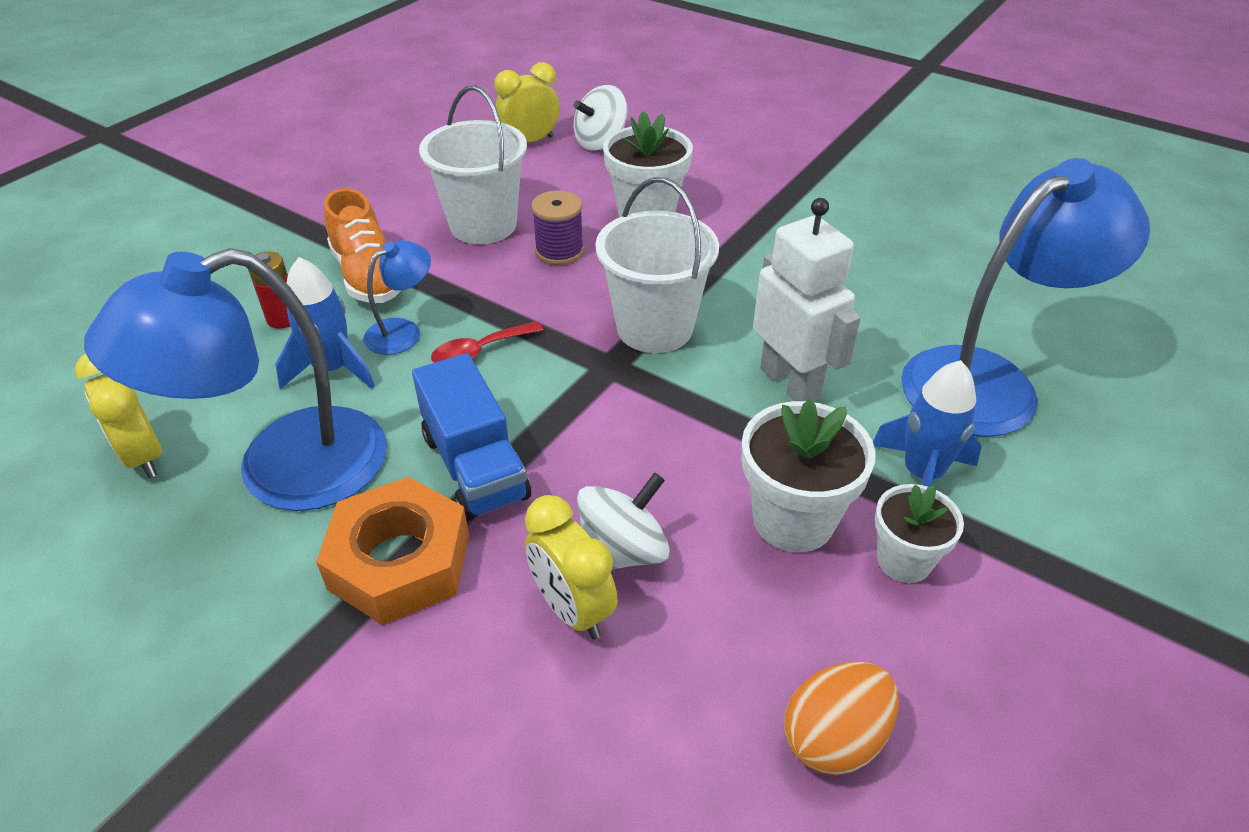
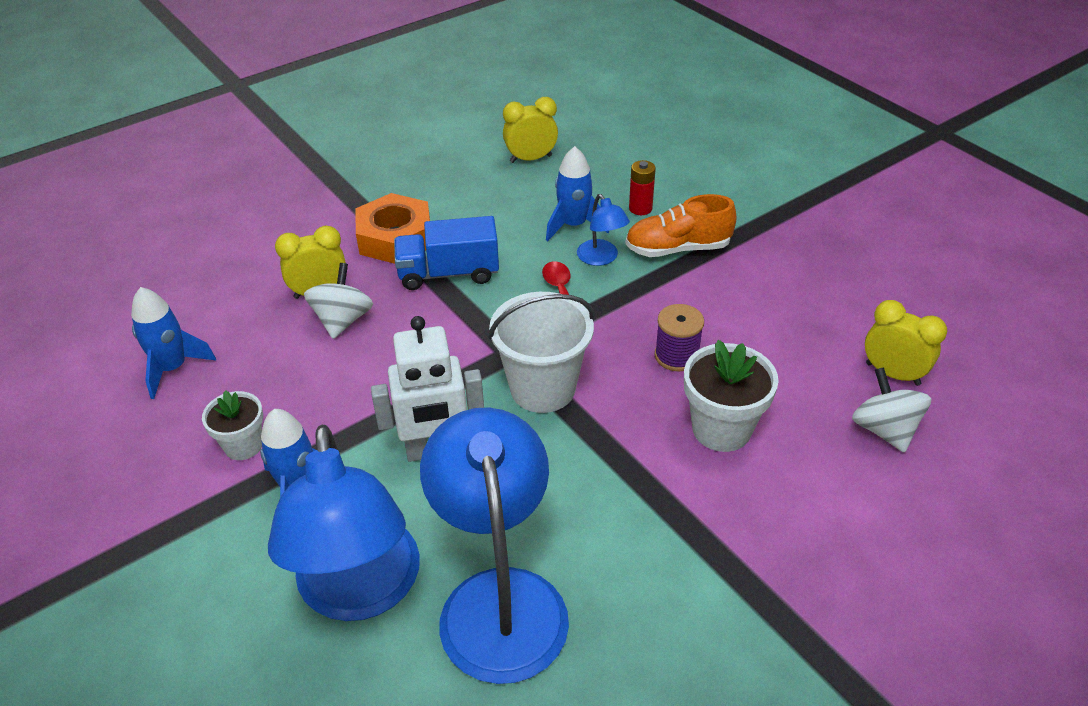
camera: 110 degrees right, 0 degrees up
blue lamp [84,248,387,511] -> blue lamp moved to [420,407,569,684]
white bucket [419,85,527,244] -> none
yellow clock [494,62,560,143] -> yellow clock turned 45 degrees counterclockwise [865,300,947,386]
white spinning top [577,472,670,570] -> white spinning top turned 150 degrees counterclockwise [304,263,373,339]
white flower pot [741,399,876,552] -> none
orange egg [784,661,899,776] -> blue rocket [131,287,216,399]

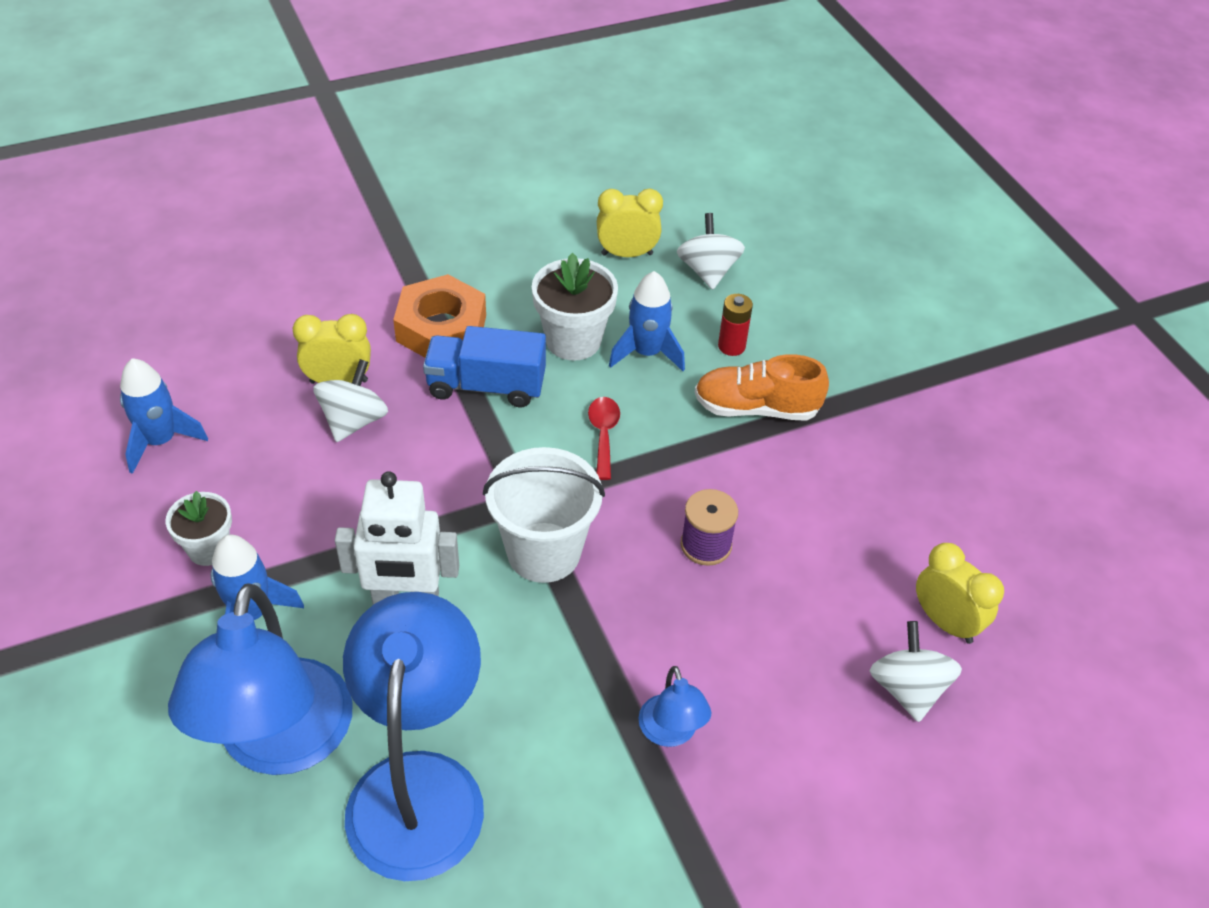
camera: 10 degrees right, 5 degrees up
blue lamp [577,194,630,266] -> blue lamp moved to [639,666,711,747]
white flower pot [684,340,779,452] -> white flower pot moved to [532,253,618,361]
none -> white spinning top [677,213,745,290]

